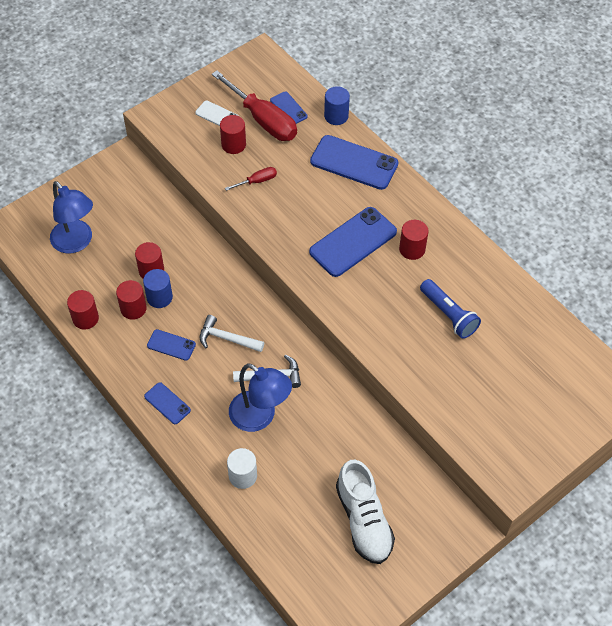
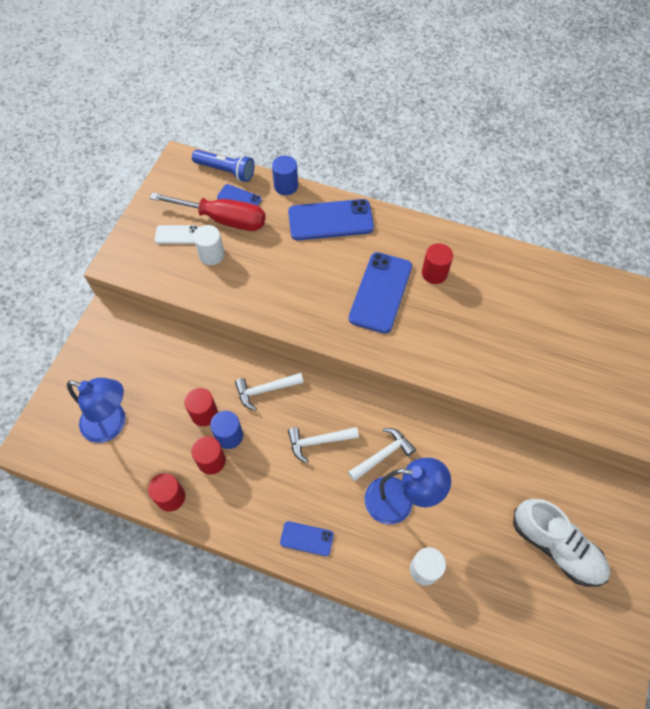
camera: 30 degrees left, 5 degrees up
blue phone [147,329,196,361] -> none
red cylinder [220,115,246,154] -> white cylinder [193,225,225,265]
red screwdriver [225,167,277,191] -> none
blue flashlight [420,279,481,339] -> blue flashlight moved to [192,150,254,182]
none -> white hammer [235,373,304,411]

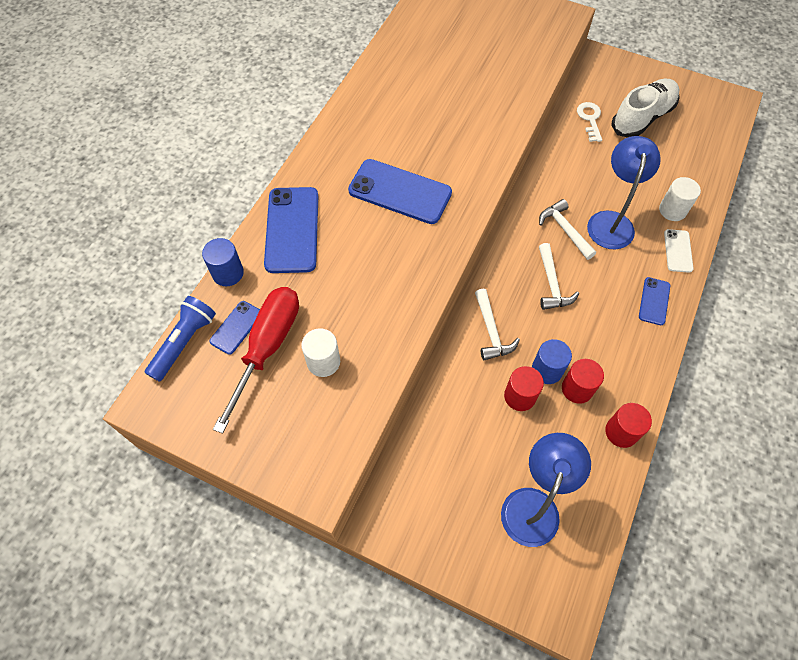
camera: 85 degrees left, 0 degrees up
white phone [155,225,199,244] -> white phone moved to [664,229,694,273]
red cylinder [422,243,453,284] -> none
none -> white key [577,102,602,142]

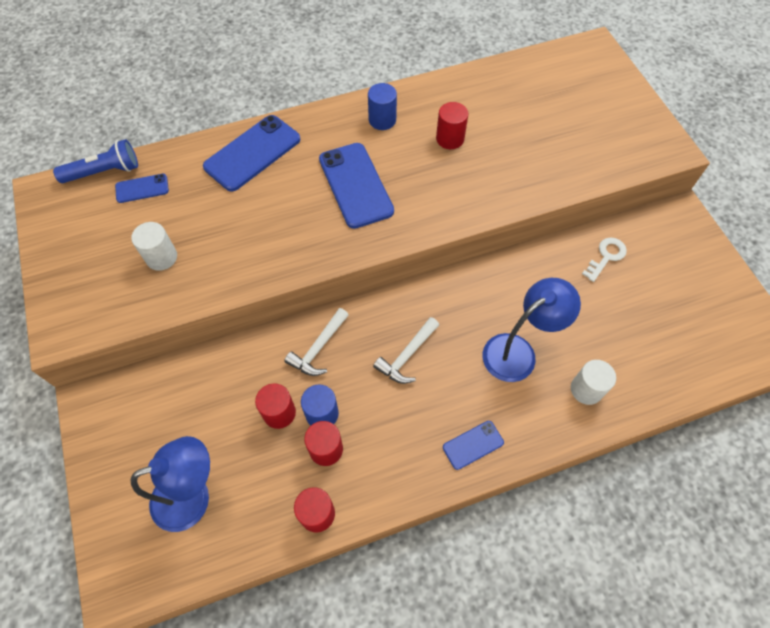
camera: 45 degrees right, 0 degrees up
blue cylinder [202,238,244,286] -> blue cylinder moved to [368,83,397,130]
red screwdriver [213,287,299,434] -> none
white hammer [539,199,596,260] -> none
white shoe [611,79,680,138] -> none
white phone [664,229,694,273] -> none
none -> red cylinder [436,102,468,149]

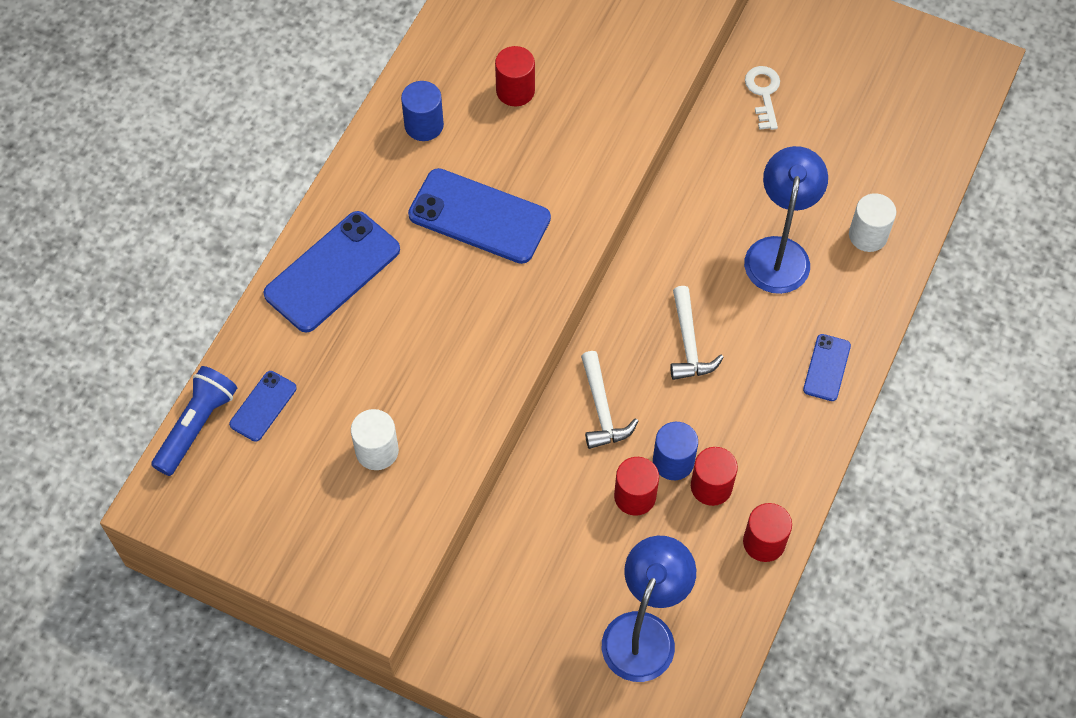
camera: 45 degrees left, 0 degrees up
blue phone [203,115,301,191] -> blue phone turned 45 degrees clockwise [263,211,400,332]

